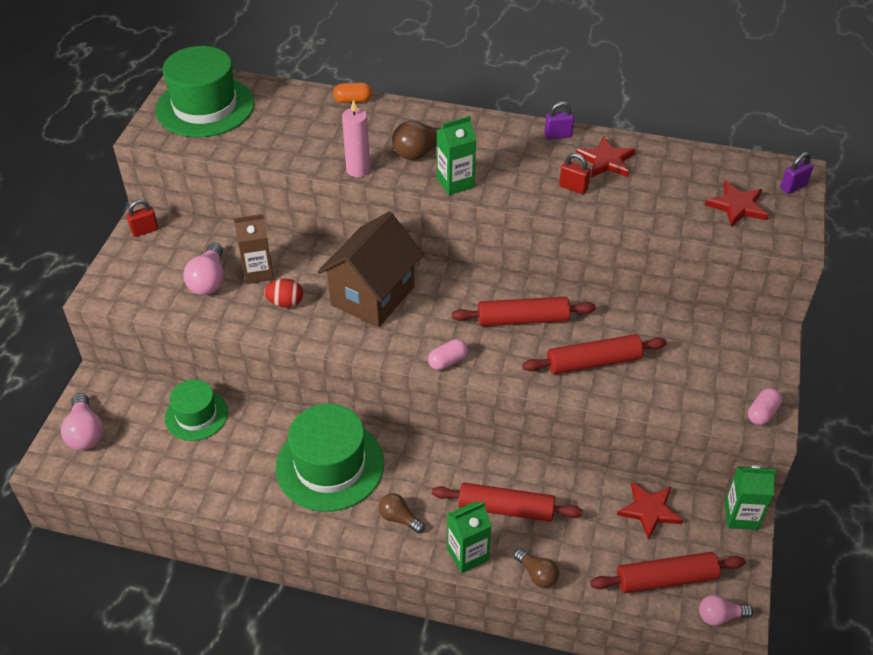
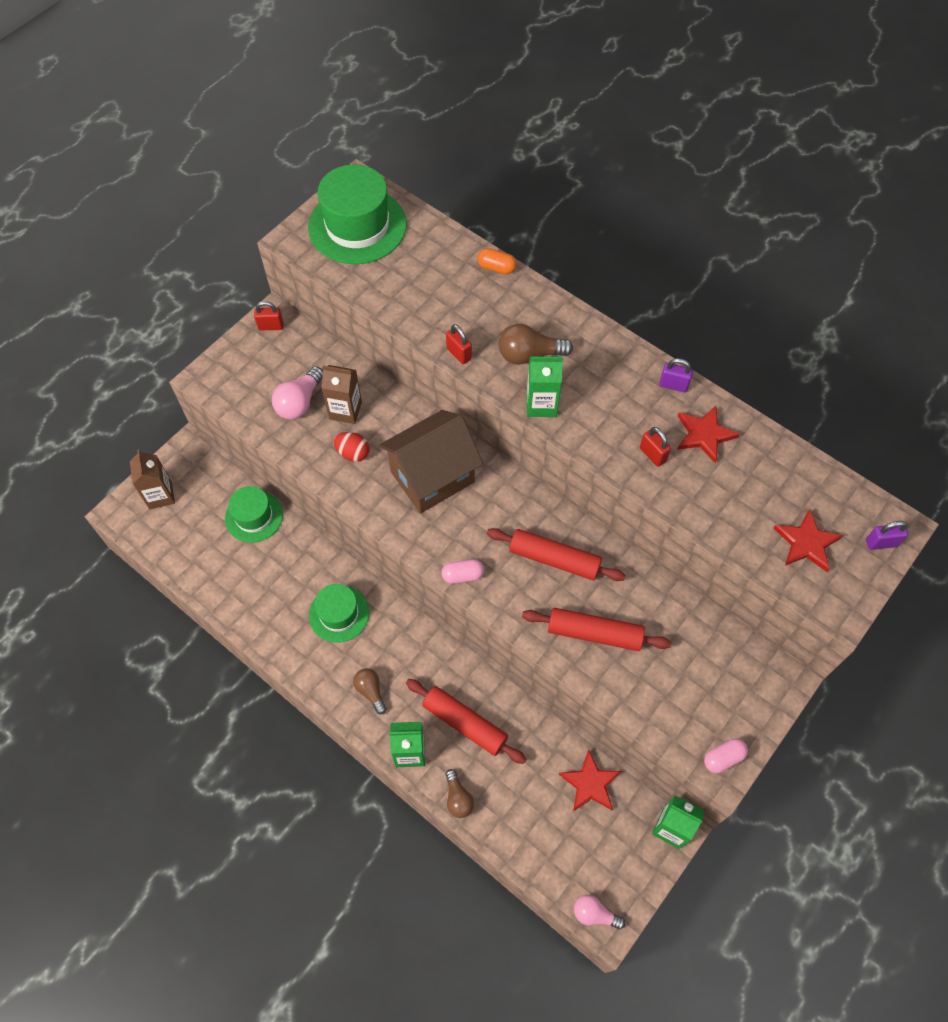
camera: 25 degrees right, 15 degrees up
pink light bulb [61,393,103,450] -> brown carton [130,450,175,509]
green hat [276,404,384,512] -> green hat [309,584,369,643], size x0.60
pink candle [342,99,370,177] -> red padlock [446,324,472,364]
red rolling pin [590,552,745,593] -> none

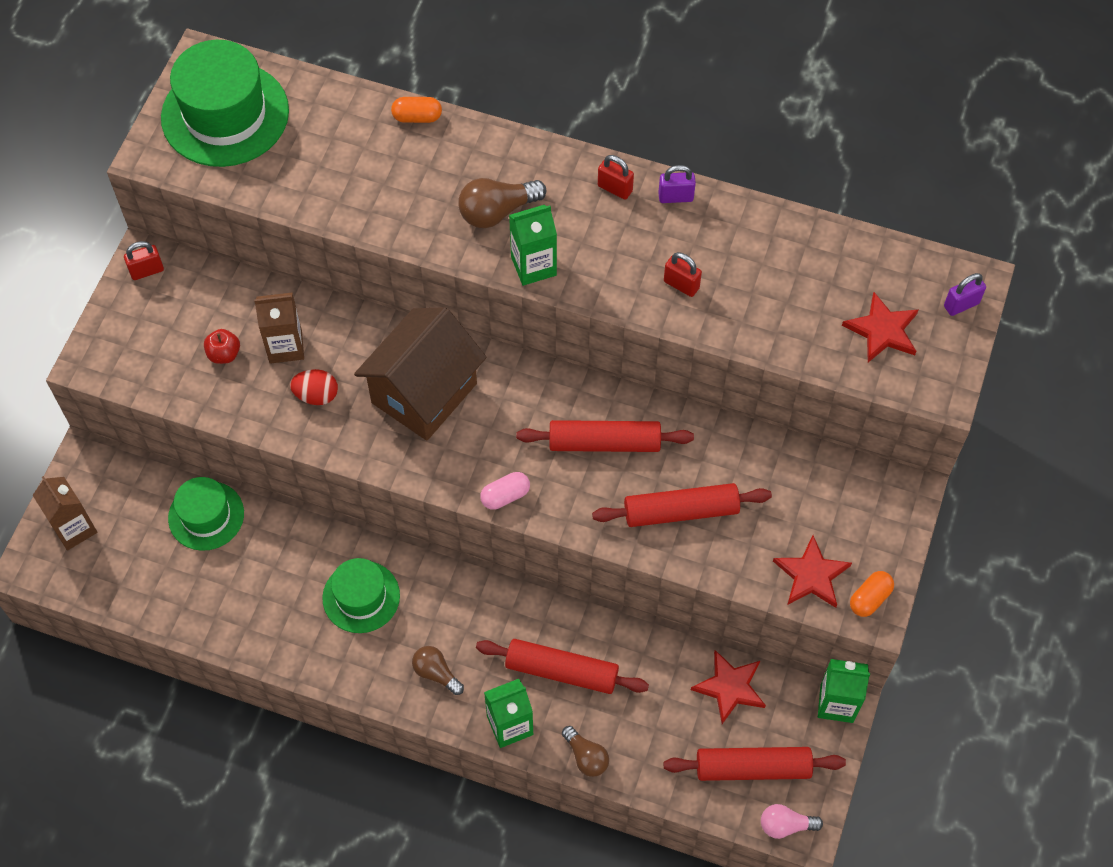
camera: 20 degrees left, 0 degrees up
pink light bulb [272,366,323,419] -> red apple [204,329,240,364]
red padlock [446,324,472,364] -> red padlock moved to [598,155,634,200]
red star [677,406,740,463] -> red star moved to [773,535,852,608]
pink capsule [704,738,748,773] -> orange capsule [850,571,894,617]
none -> red rolling pin [664,747,846,781]

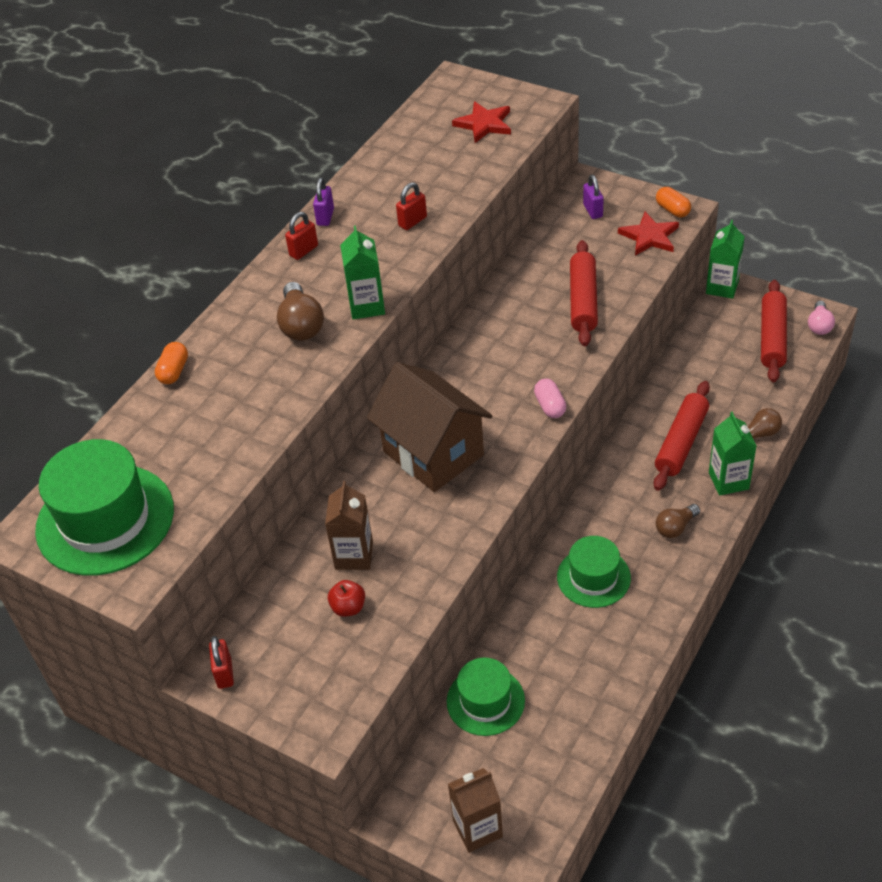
camera: 75 degrees left, 15 degrees down
red egg [290,369,338,405] -> none
red rolling pin [516,420,694,452] -> none
red star [691,650,766,724] -> none
purple padlock [944,273,986,316] -> purple padlock moved to [583,175,604,219]

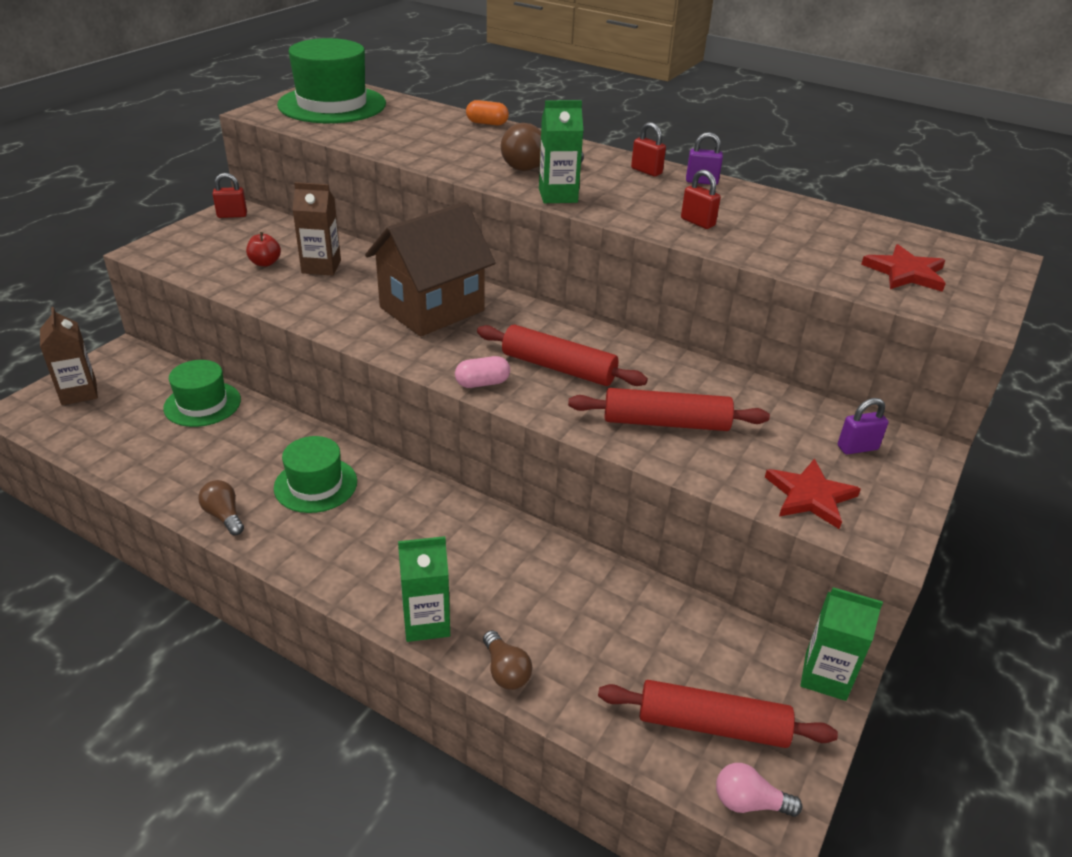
camera: 85 degrees right, 10 degrees down
red rolling pin [654,381,710,491] -> red rolling pin moved to [477,324,648,386]
orange capsule [656,187,691,217] -> none
brown light bulb [656,504,700,538] -> brown light bulb moved to [198,480,244,535]

